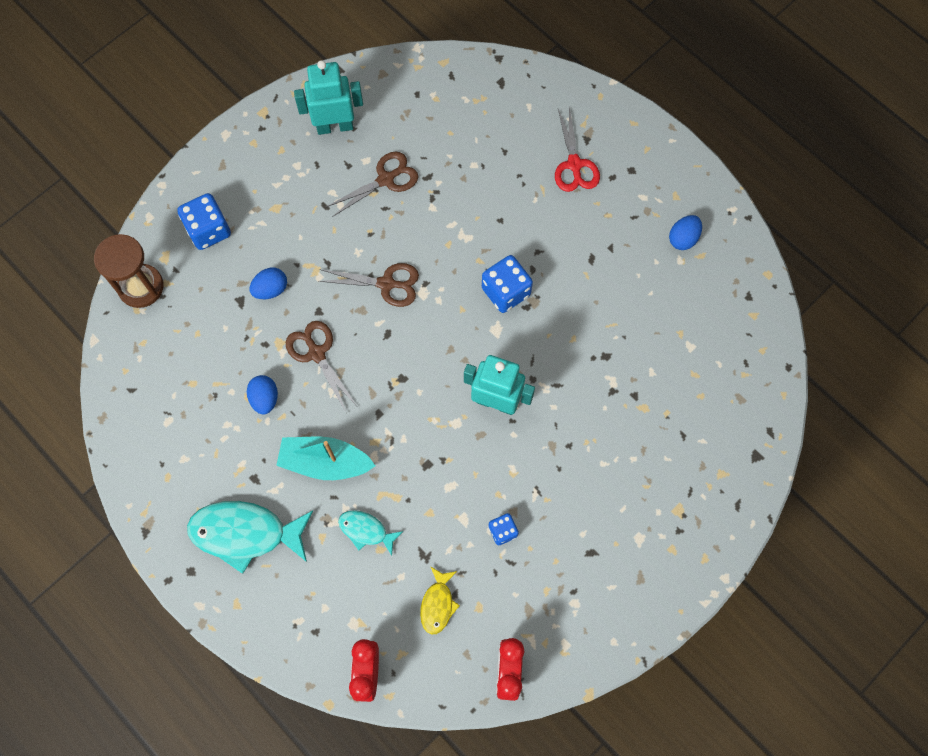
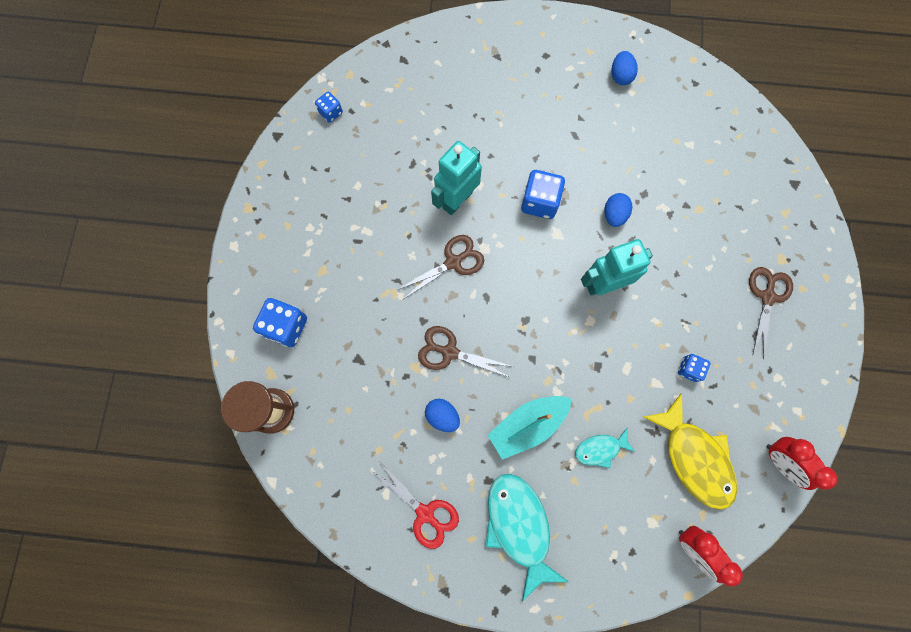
camera: 40 degrees left, 5 degrees up
turquoise fish [187,501,313,574] -> turquoise fish turned 105 degrees clockwise [485,474,569,601]
blue egg [250,268,287,299] -> blue egg moved to [605,193,632,227]
turquoise robot [294,60,363,135] -> turquoise robot moved to [431,141,482,215]
brown scissors [327,151,418,217] -> brown scissors moved to [749,267,793,359]
yellow fish [420,566,460,635] -> yellow fish [643,393,737,510], size x1.91
red scissors [555,106,600,192] -> red scissors moved to [373,463,459,549]
none -> blue dice [315,91,343,123]

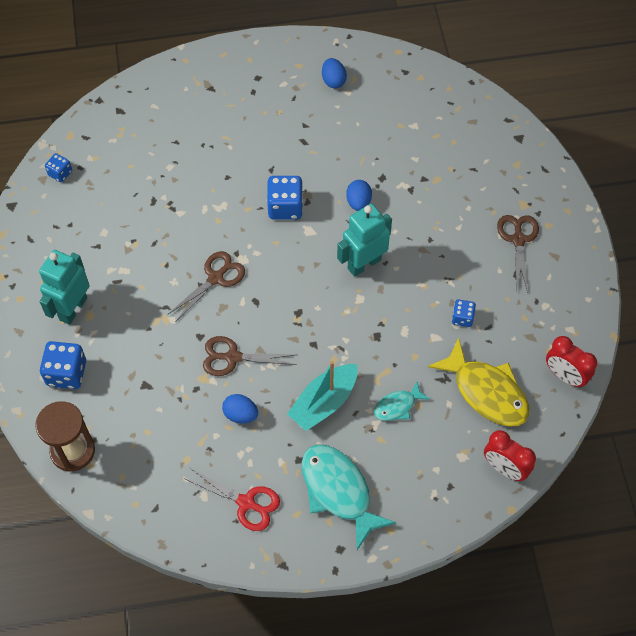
camera: 15 degrees left, 15 degrees down
turquoise robot [431,141,482,215] -> turquoise robot moved to [39,250,90,325]

